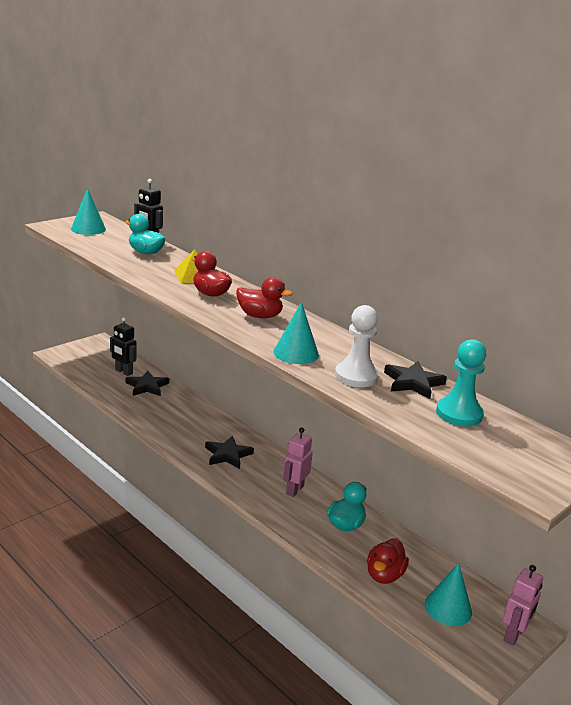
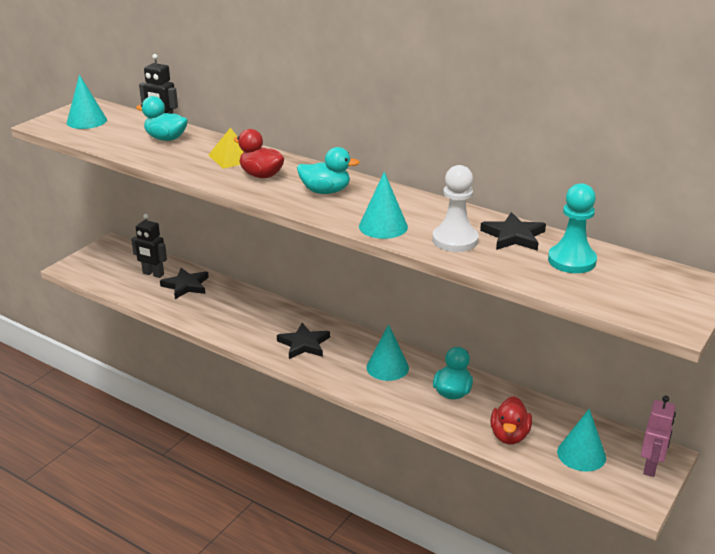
camera: 10 degrees left, 5 degrees up
red duck [236,277,292,318] -> turquoise duck [297,147,360,194]
pink robot [283,427,313,497] -> turquoise cone [366,324,409,381]

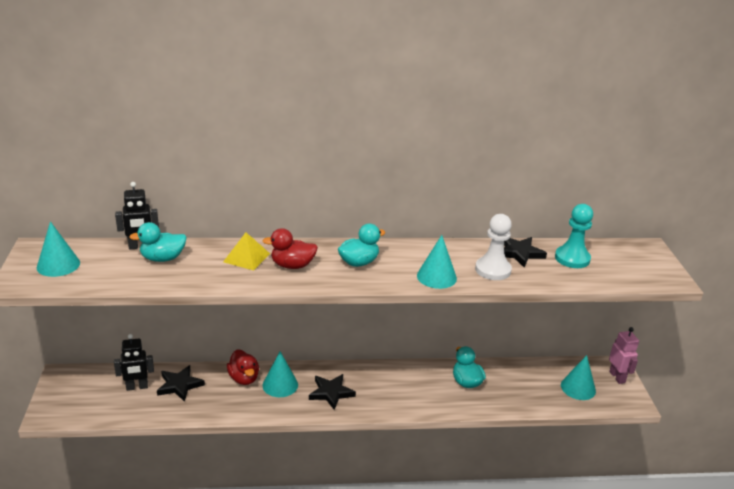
camera: 40 degrees left, 0 degrees up
turquoise cone [366,324,409,381] -> turquoise cone moved to [263,351,298,397]
red duck [490,396,532,444] -> red duck moved to [227,349,259,385]

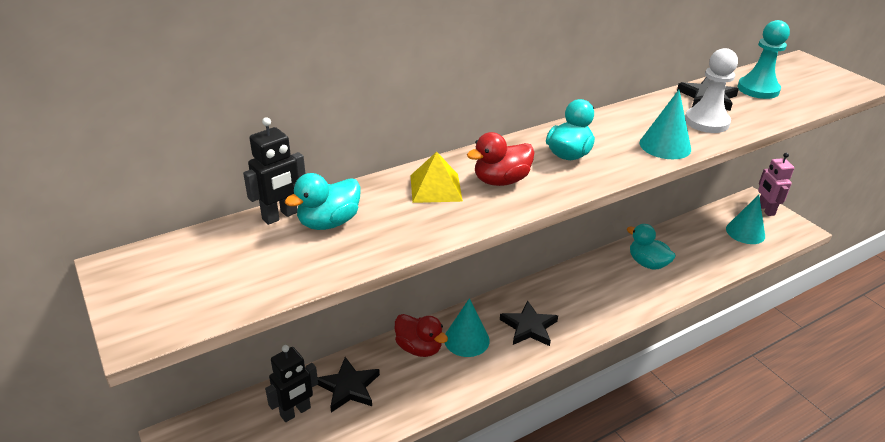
camera: 25 degrees left, 5 degrees up
turquoise cone [37,221,80,277] -> none
pink robot [609,327,639,384] -> pink robot turned 150 degrees counterclockwise [758,153,794,216]

